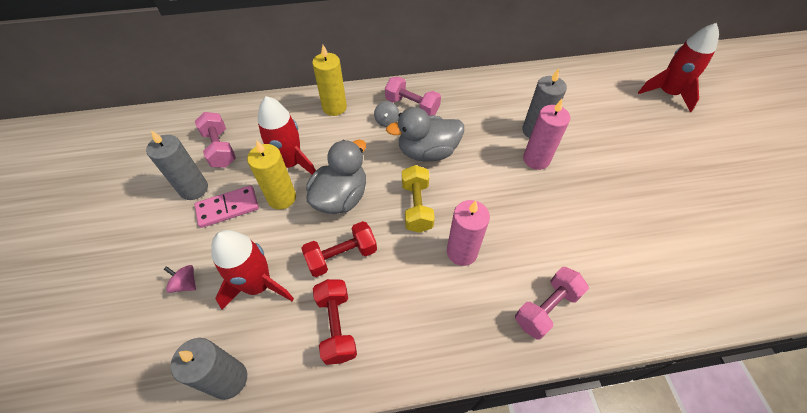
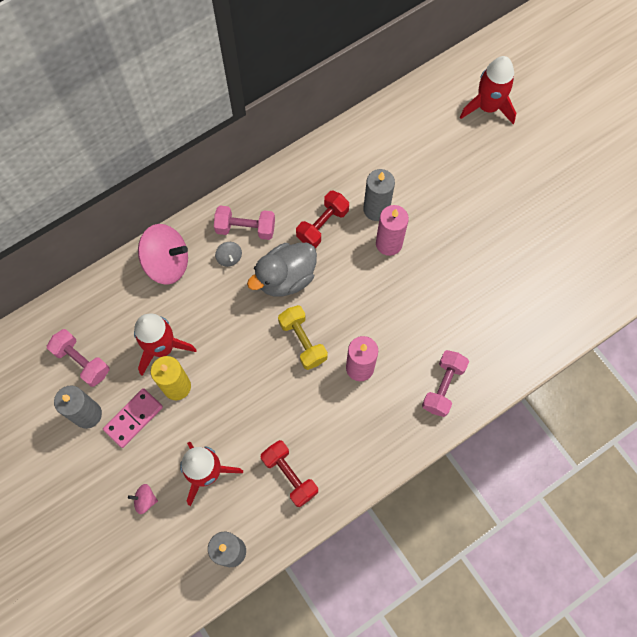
camera: 25 degrees left, 15 degrees up
red dumbbell [301,221,377,277] -> red dumbbell moved to [296,191,349,248]
grey duck [306,139,366,214] -> none
yellow candle [312,45,347,116] -> pink spinning top [138,224,188,285]

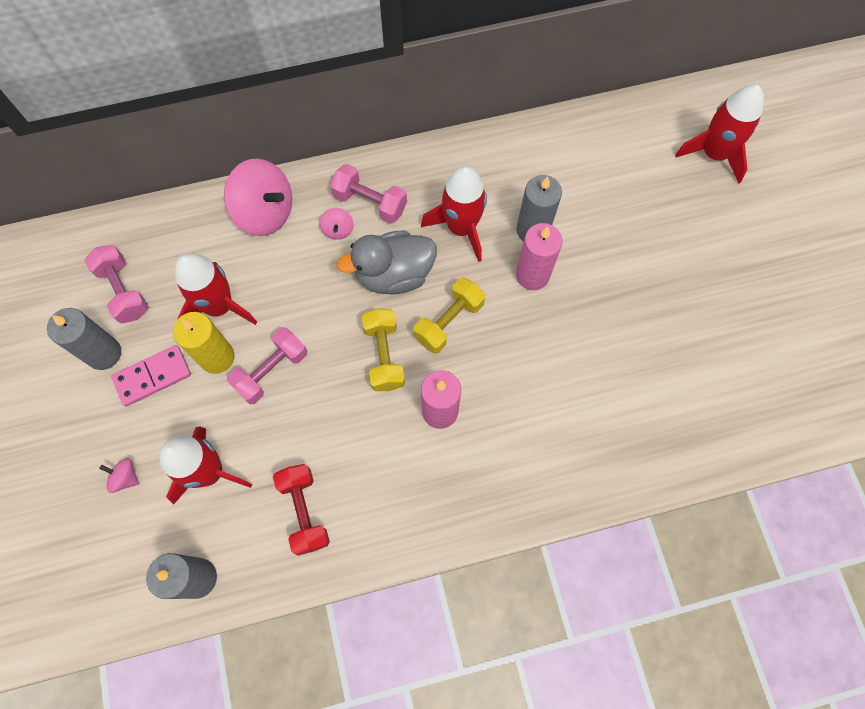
camera: 20 degrees right, 0 degrees up
grey spinning top [215,242,242,267] -> pink spinning top [320,208,354,240]
red dumbbell [296,191,349,248] -> red rocket [421,166,487,262]
pink dumbbell [422,350,469,417] -> pink dumbbell moved to [227,327,307,404]
none -> yellow dumbbell [413,278,485,354]

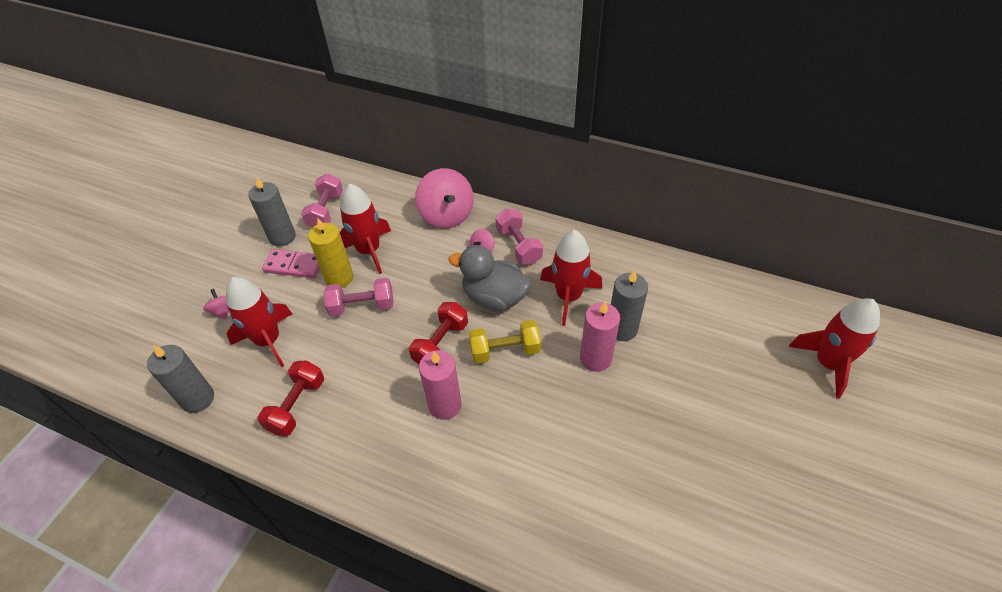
camera: 40 degrees right, 20 degrees down
yellow dumbbell [362,308,405,391] -> red dumbbell [409,302,468,364]

